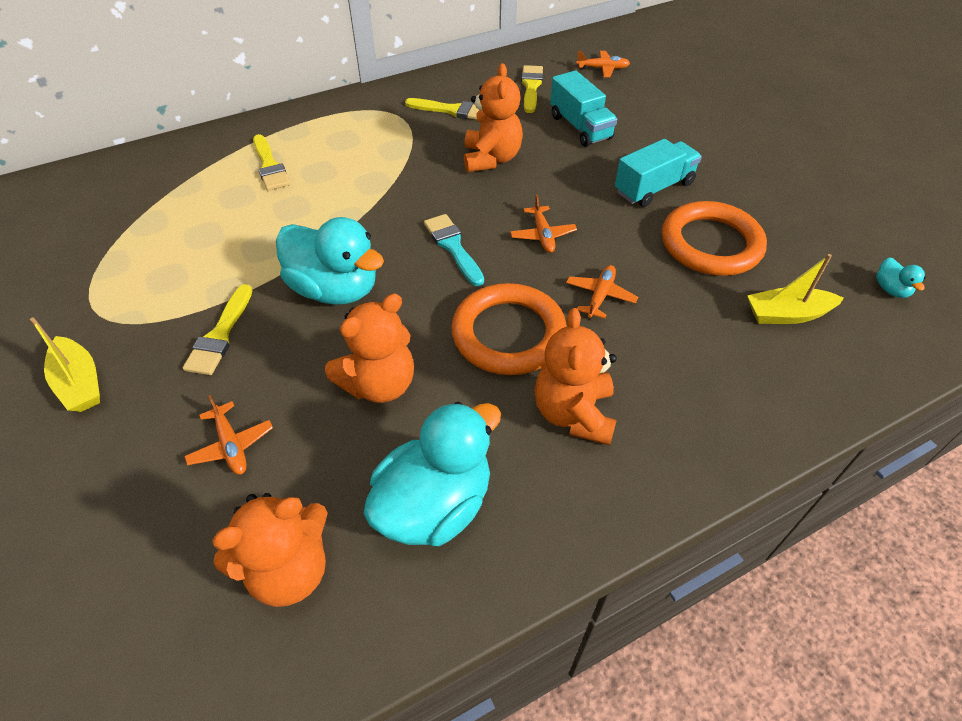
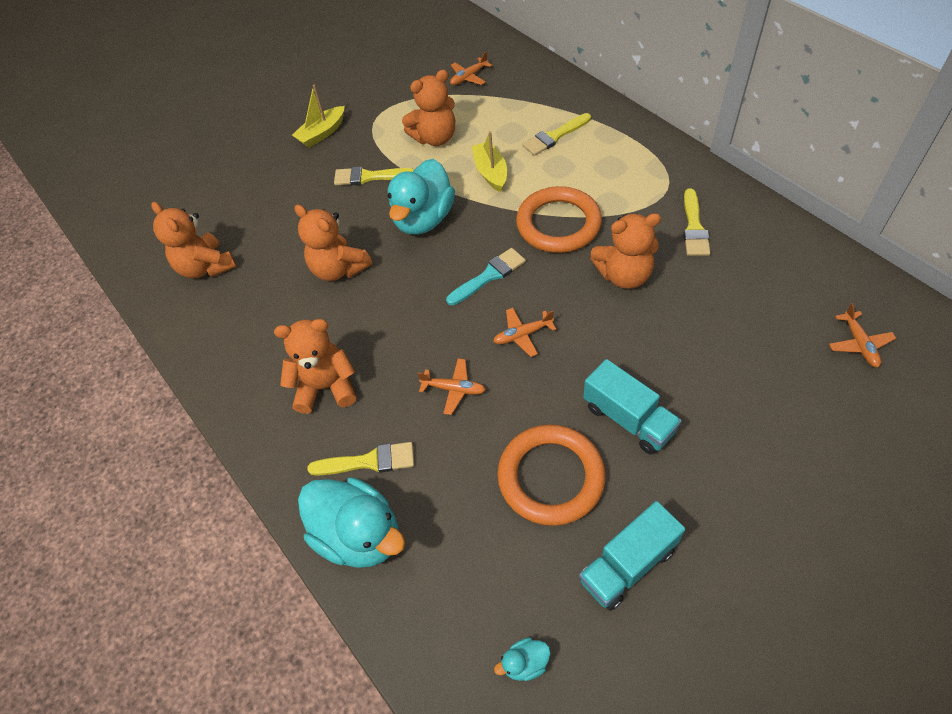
camera: 85 degrees right, 5 degrees up
orange plane [184,395,273,475] -> orange plane moved to [450,51,492,85]
turquoise duck [363,402,501,546] -> turquoise duck moved to [298,477,405,568]
orange ring [451,283,567,375] -> orange ring moved to [516,186,602,253]
yellow brush [521,65,543,113] -> yellow brush moved to [307,442,414,476]
turquoise truck [550,70,617,147] -> turquoise truck moved to [579,501,686,611]
yellow boat [747,254,844,324] -> yellow boat moved to [472,131,507,192]
none -> orange teddy bear [402,70,455,146]

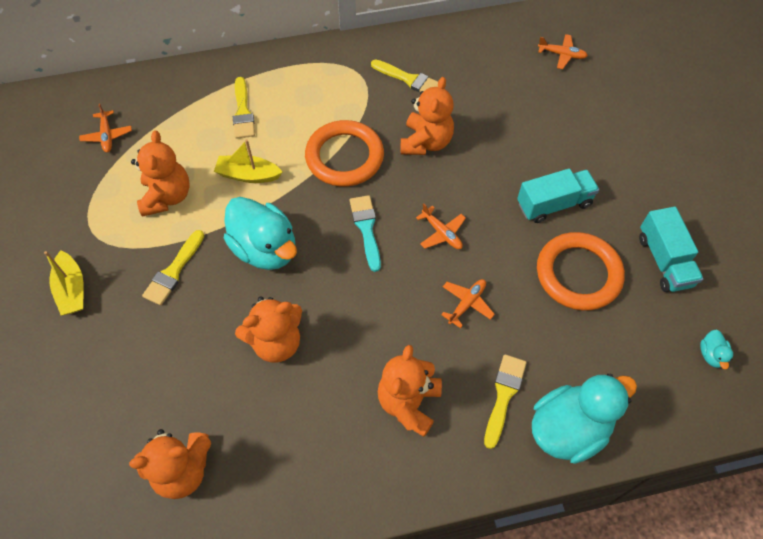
camera: 70 degrees left, 5 degrees up
orange plane [493,308,556,357] -> orange plane turned 45 degrees counterclockwise [416,203,466,249]

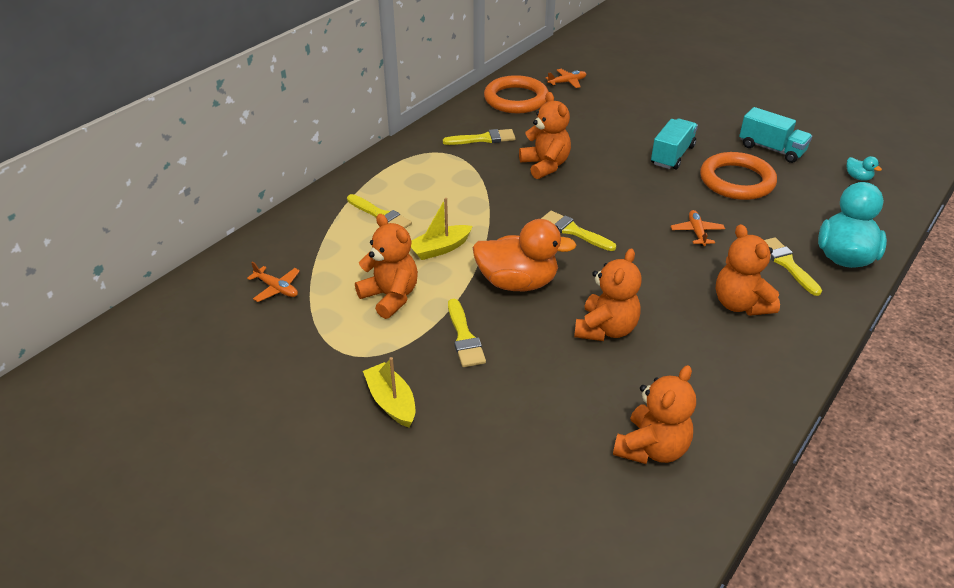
camera: 40 degrees left, 20 degrees down
yellow boat [44,250,84,315] -> yellow boat turned 150 degrees counterclockwise [363,357,415,428]
turquoise duck [224,197,297,270] -> orange duck [472,219,577,291]
orange ring [305,120,384,187] -> orange ring moved to [484,75,548,113]
turquoise brush [350,195,381,272] -> yellow brush [541,211,616,251]
orange plane [416,203,466,249] -> none

